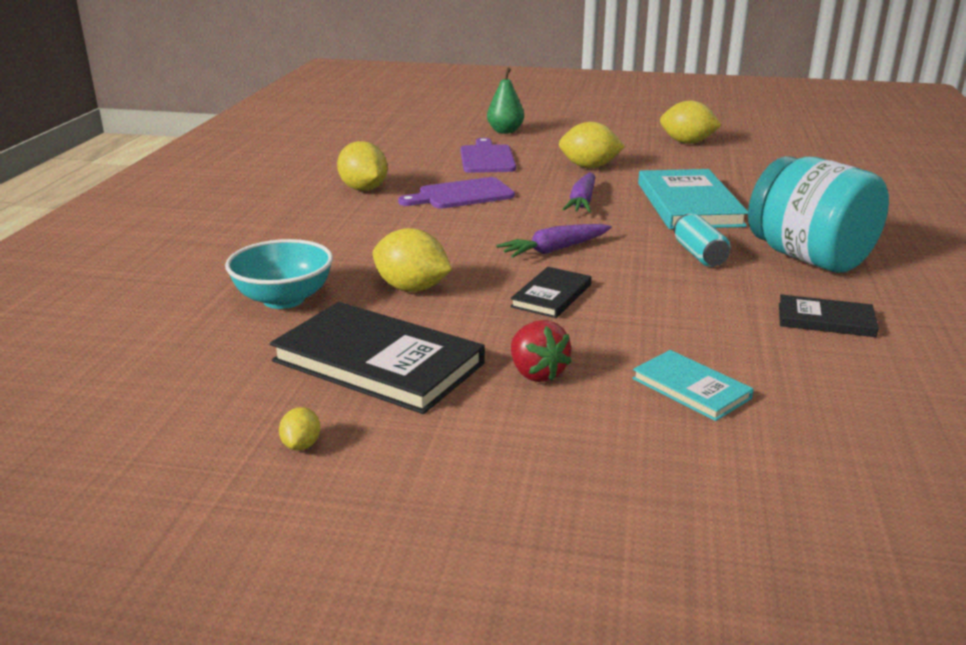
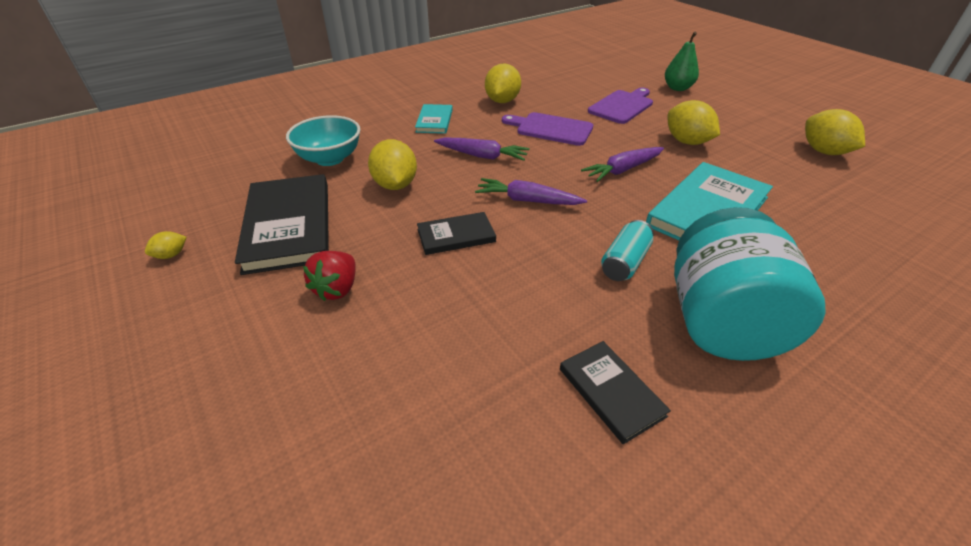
camera: 45 degrees right, 15 degrees up
turquoise book [632,350,754,421] -> turquoise book moved to [415,104,453,134]
none -> purple carrot [434,138,529,161]

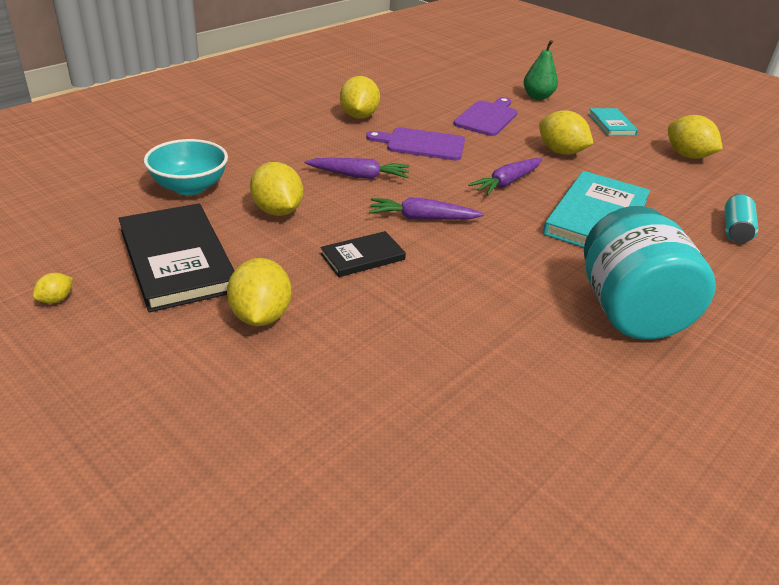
camera: 15 degrees left, 5 degrees down
red strawberry [303,251,356,301] -> yellow lemon [227,258,292,326]
turquoise book [415,104,453,134] -> turquoise book moved to [588,108,638,136]
black book [560,341,671,444] -> none
turquoise can [601,220,654,281] -> turquoise can moved to [724,193,758,243]

